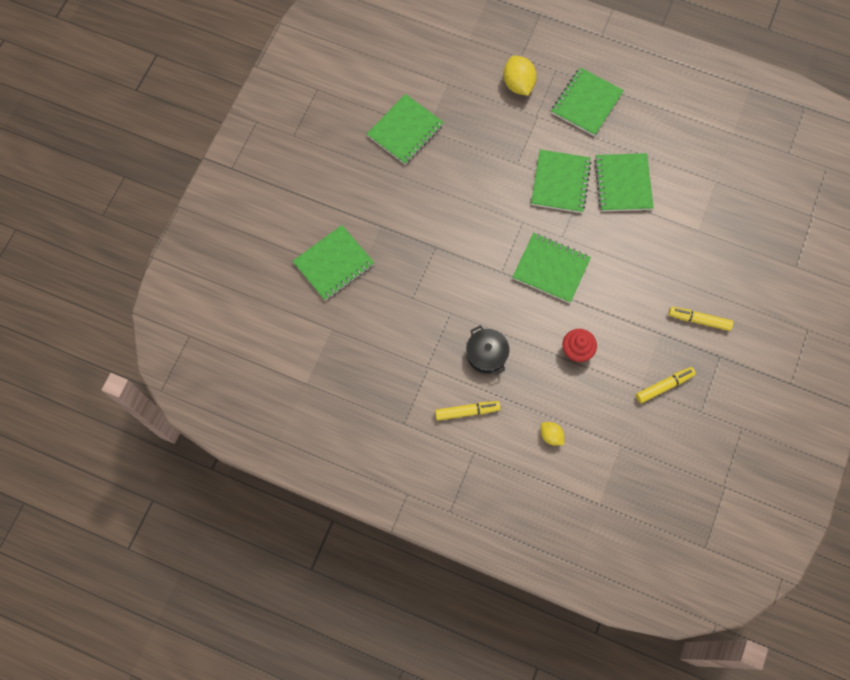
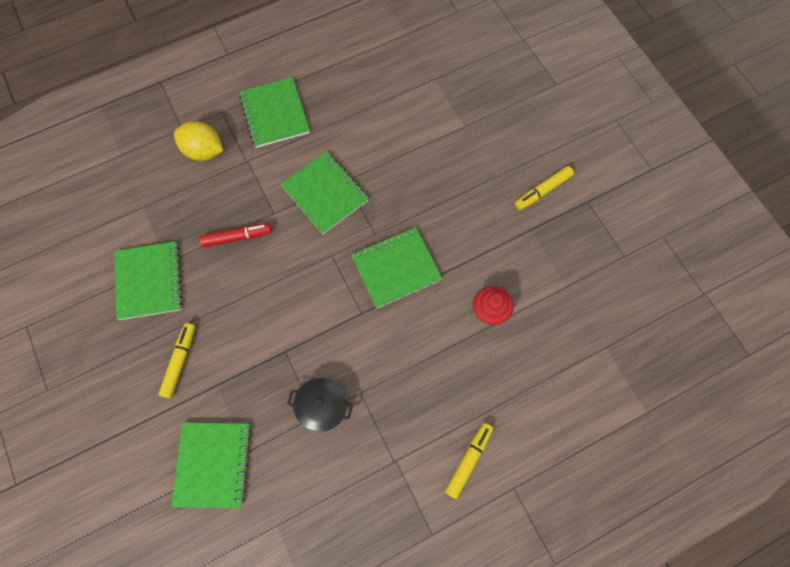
camera: 50 degrees left, 0 degrees up
black pot [466,325,509,375] -> black pot moved to [287,378,353,431]
yellow lemon [541,422,564,446] -> none
green notebook [594,153,654,212] -> none
yellow marker [636,367,696,403] -> yellow marker moved to [158,323,195,398]
none -> red marker [199,223,272,247]

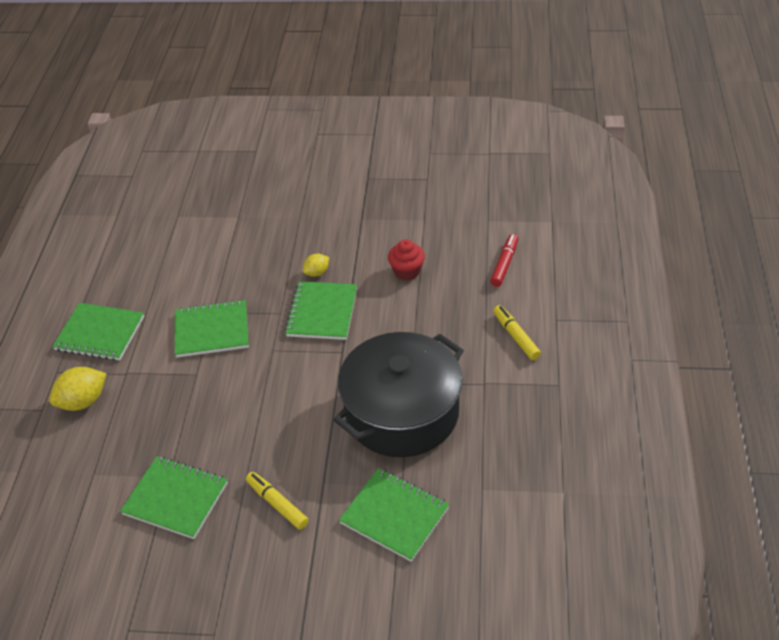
camera: 55 degrees left, 25 degrees down
red marker [199,223,272,247] -> red marker moved to [490,234,518,287]
black pot [287,378,353,431] -> black pot [334,332,464,457], size x2.32
yellow marker [515,166,574,210] -> none
none -> yellow lemon [303,254,329,277]

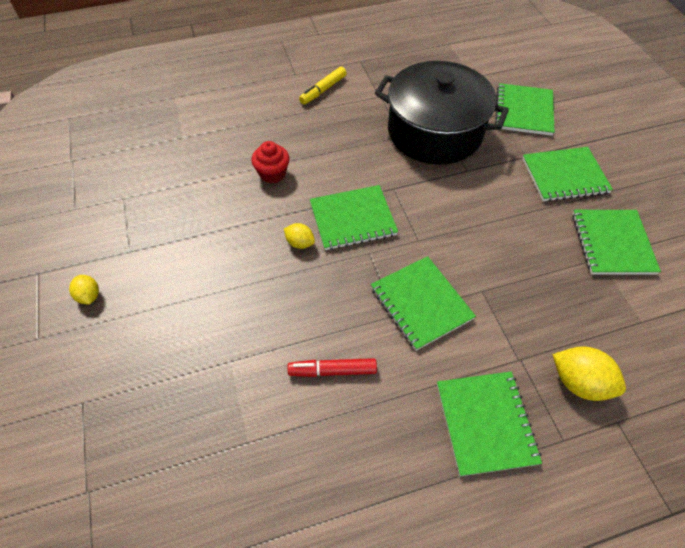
camera: 115 degrees left, 10 degrees up
yellow marker [246,472,309,530] -> green notebook [522,147,613,202]
red marker [490,234,518,287] -> red marker moved to [288,358,377,377]
none -> yellow lemon [69,275,99,305]

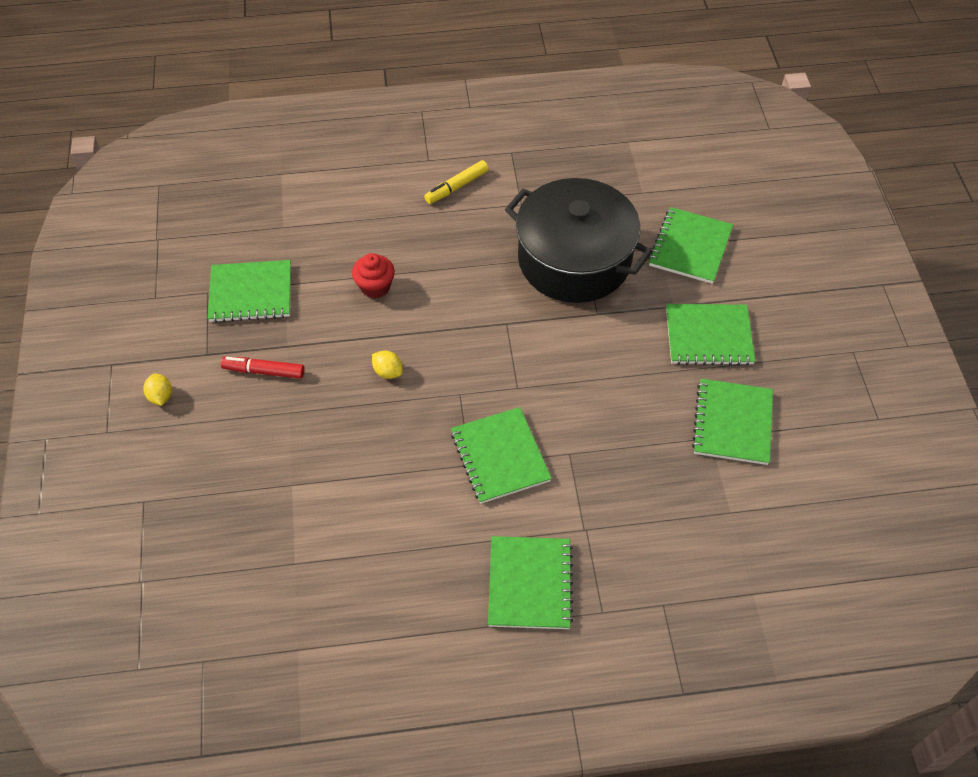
camera: 10 degrees right, 0 degrees up
red marker [288,358,377,377] -> red marker moved to [221,357,305,379]
green notebook [310,185,398,250] -> green notebook moved to [208,260,291,323]
yellow lemon [553,346,626,401] -> none

